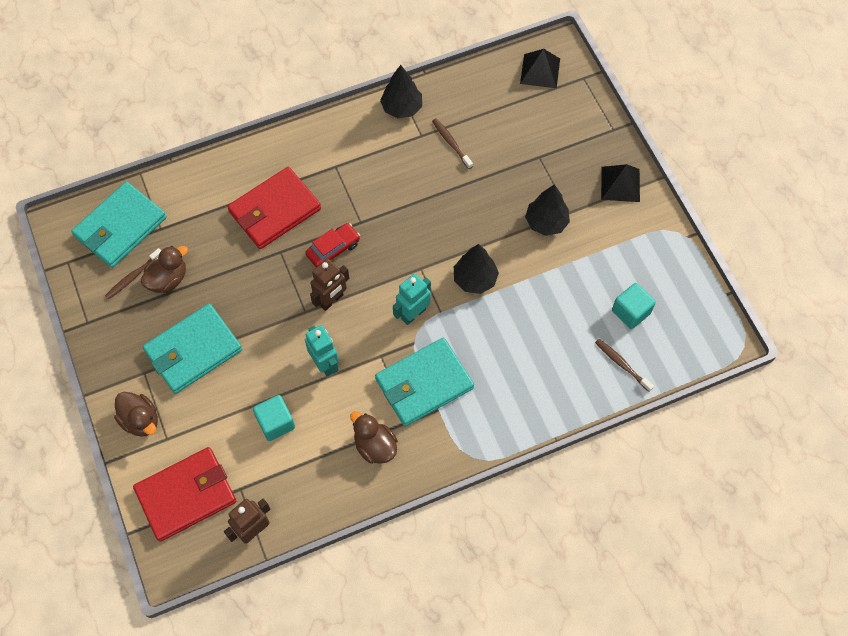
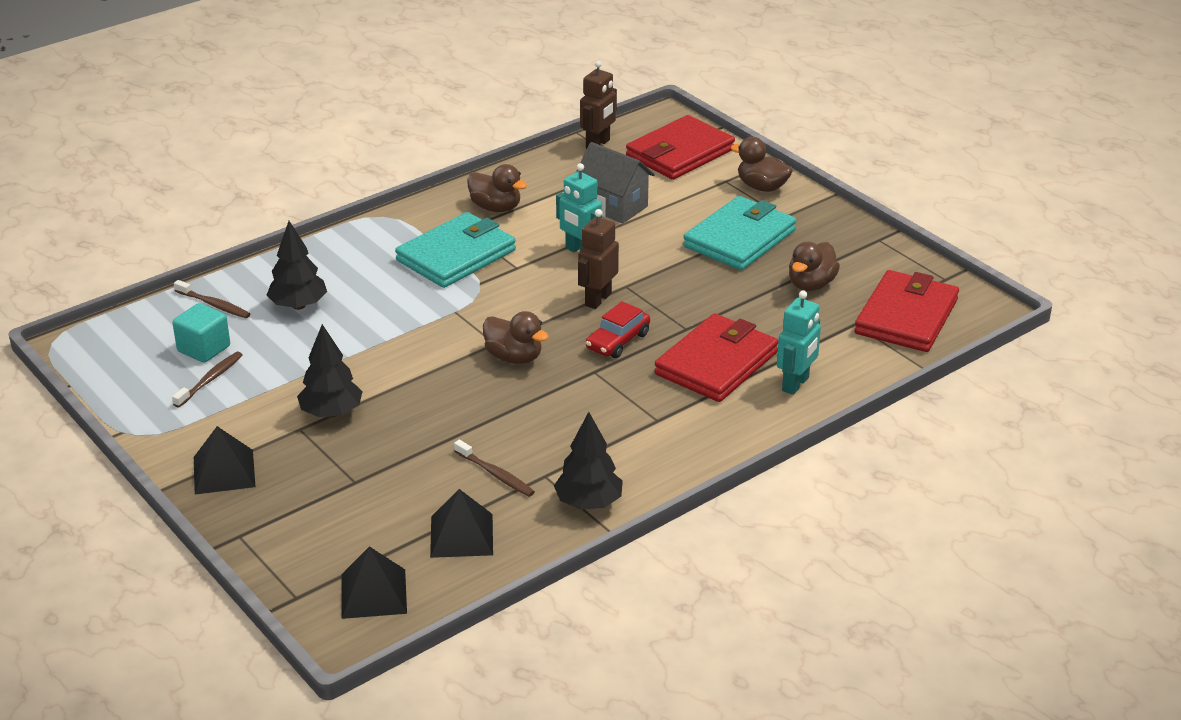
camera: 165 degrees right, 30 degrees down
turquoise wallet [72,182,167,268] -> red wallet [854,270,959,352]
brown toothbrush [105,248,161,299] -> brown toothbrush moved to [172,352,242,408]
turquoise cube [253,395,295,441] -> grey house [576,142,655,224]
turquoise robot [393,273,431,325] -> turquoise robot moved to [777,290,821,395]
black tree [454,244,499,294] -> black tree moved to [267,221,327,310]
none -> black pyramid [430,489,493,558]
none -> brown duck [483,311,549,364]

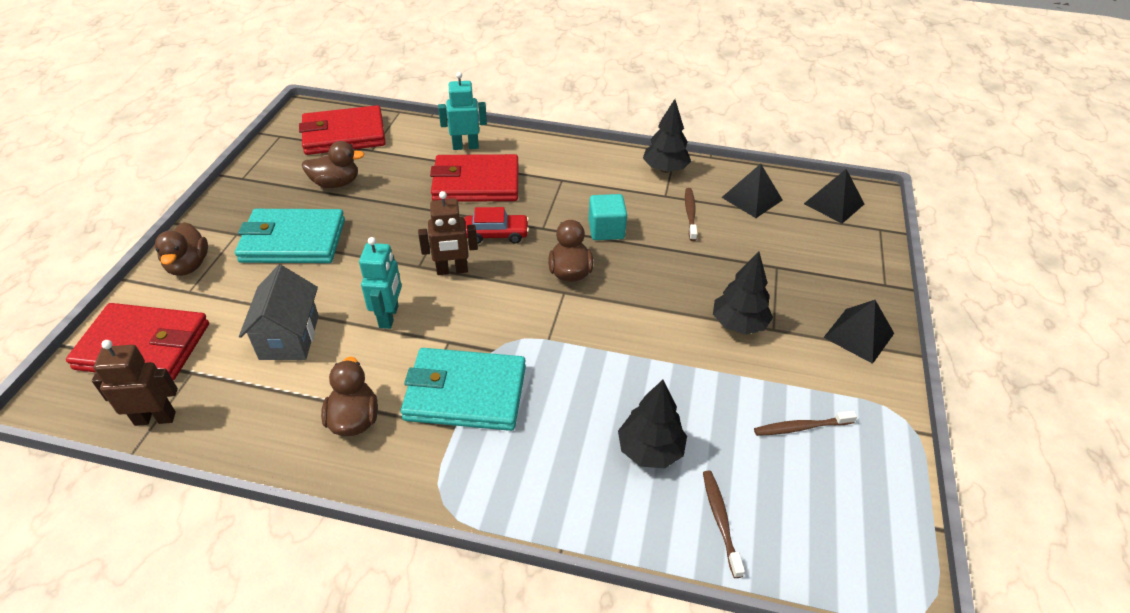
camera: 130 degrees left, 10 degrees up
turquoise cube [172,303,230,363] -> turquoise cube moved to [588,194,627,240]

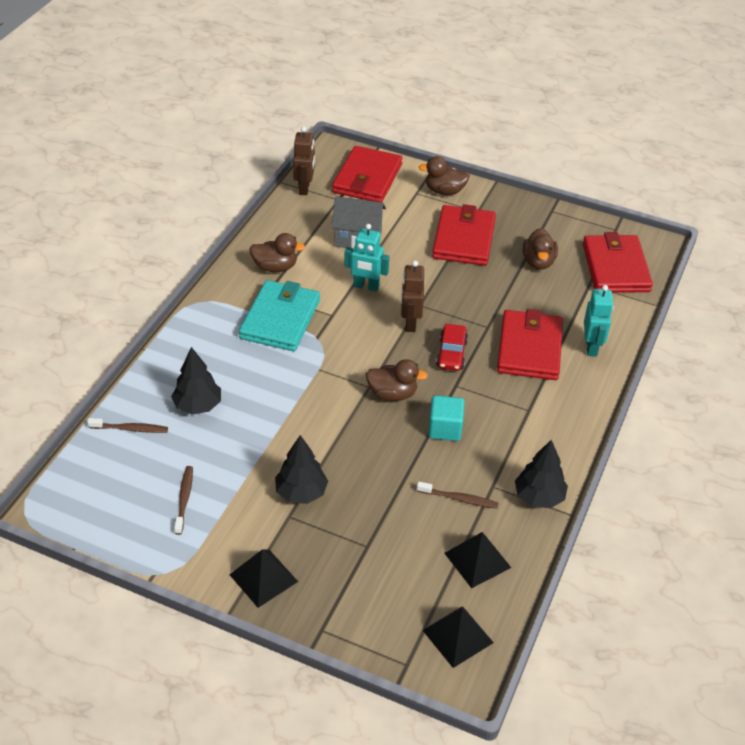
camera: 100 degrees right, 0 degrees up
turquoise wallet [235,209,345,263] -> red wallet [432,204,496,266]

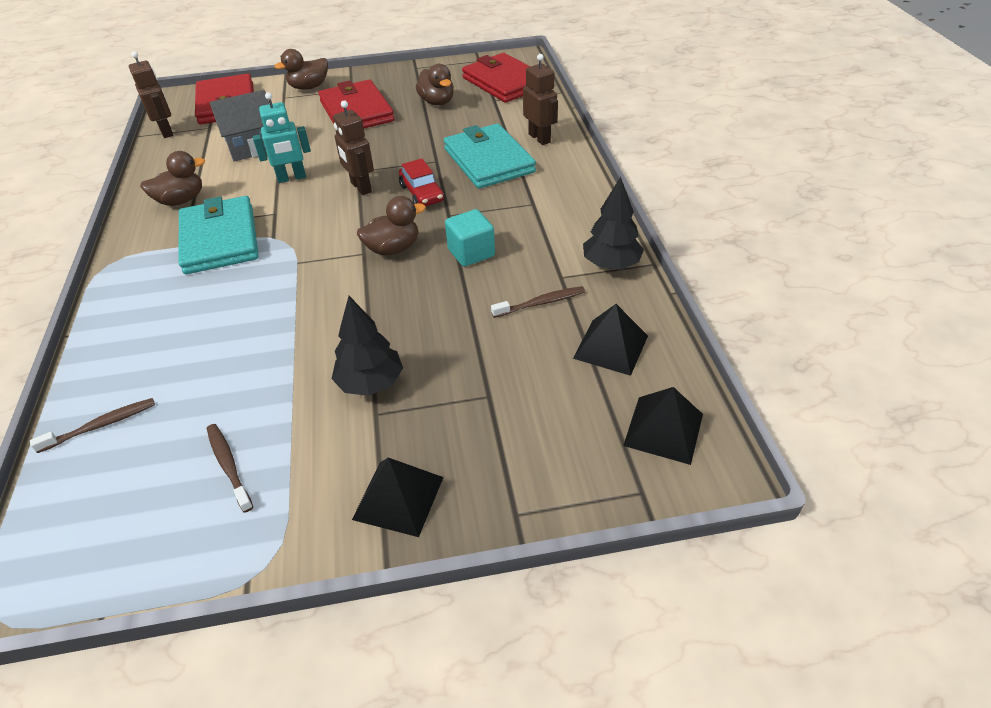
camera: 30 degrees left, 0 degrees up
black tree [171,347,221,414] -> none
red wallet [497,309,563,380] -> turquoise wallet [444,124,536,189]
turquoise robot [584,285,614,357] -> brown robot [523,54,558,145]

